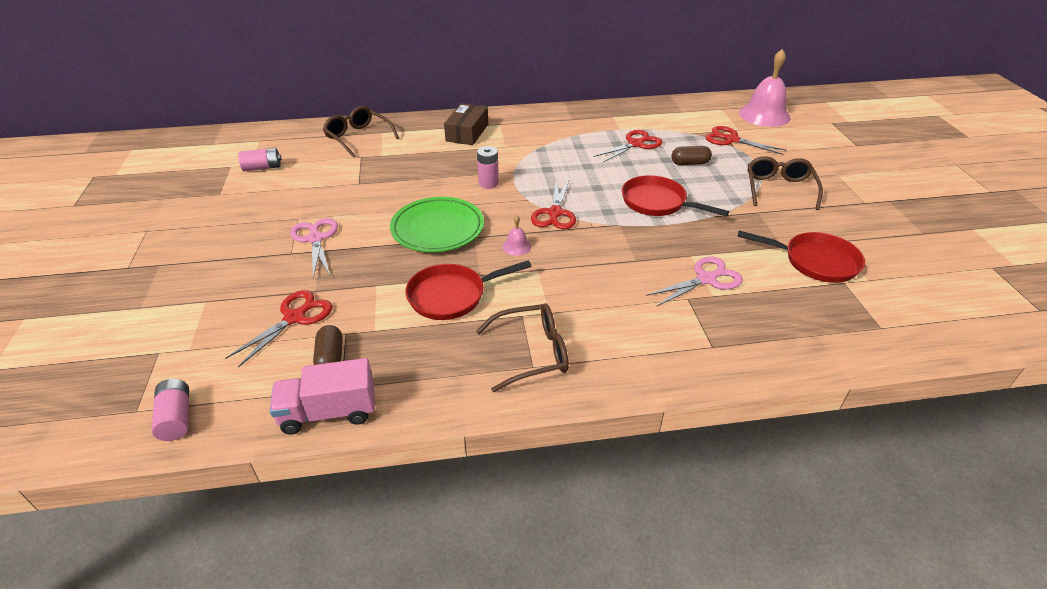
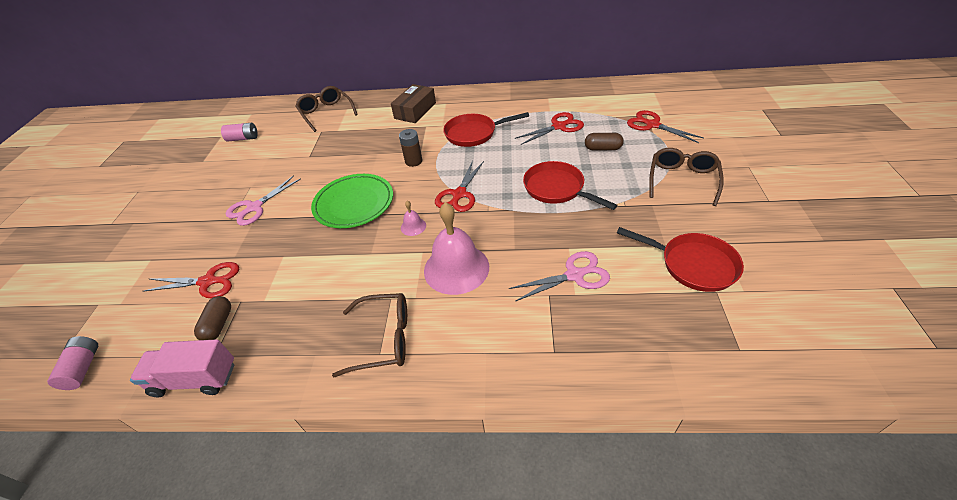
camera: 15 degrees right, 5 degrees up
red scissors [225,290,332,368] -> red scissors turned 45 degrees clockwise [143,262,239,298]
pink scissors [290,218,338,278] -> pink scissors turned 135 degrees counterclockwise [226,175,301,226]
red pan [405,260,531,320] -> red pan moved to [443,112,529,147]
pink battery [477,146,499,189] -> brown battery [399,129,422,167]
pink bell [739,49,790,127] -> pink bell moved to [424,202,489,295]

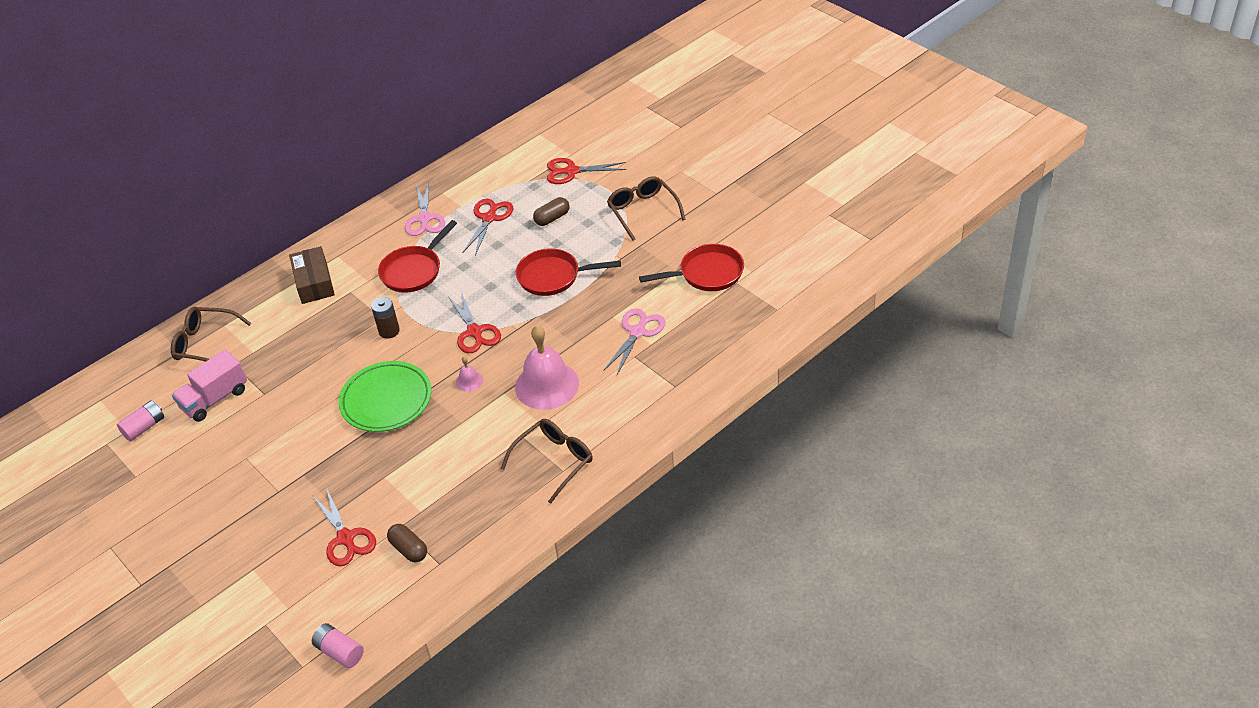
camera: 45 degrees left, 0 degrees up
pink truck [130,339,234,397] -> pink truck moved to [172,350,247,422]
red scissors [143,262,239,298] -> red scissors turned 105 degrees clockwise [312,490,376,566]
pink scissors [226,175,301,226] -> pink scissors moved to [405,181,445,236]

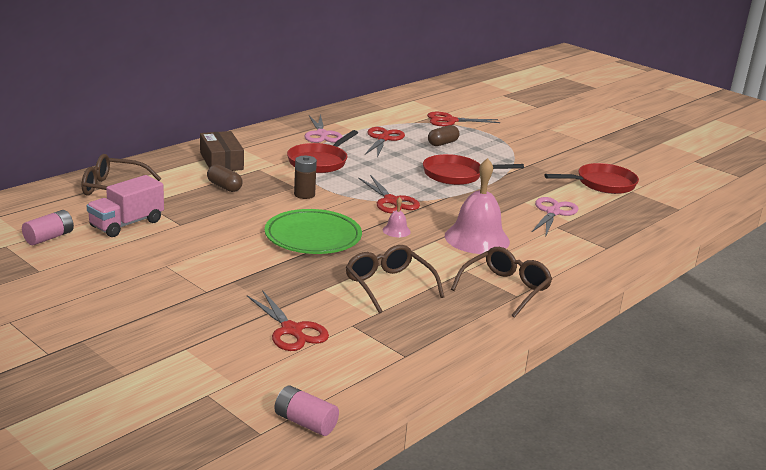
camera: 10 degrees left, 20 degrees down
brown capsule [387,524,427,562] -> brown capsule moved to [207,164,243,192]
brown glasses [607,176,686,240] -> brown glasses moved to [346,245,444,314]

